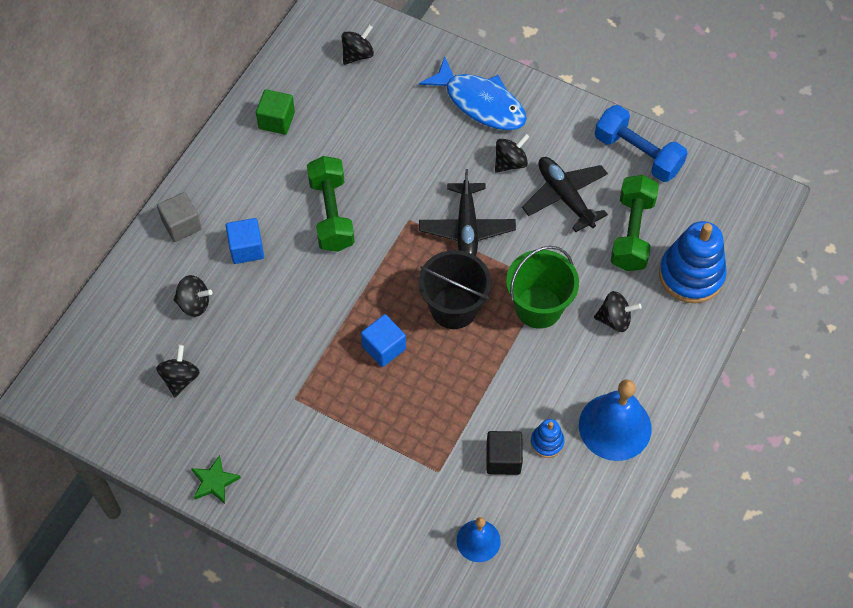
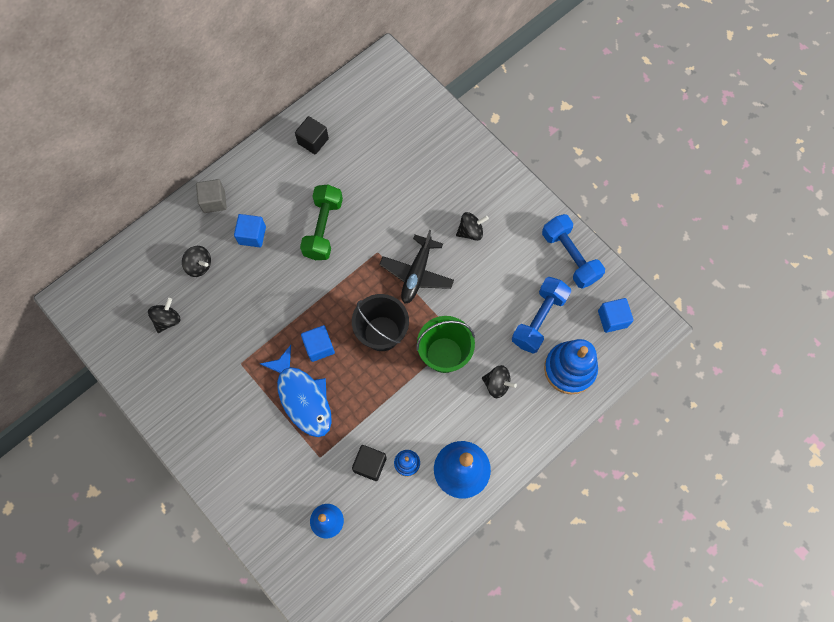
camera: 20 degrees right, 10 degrees up
green star [191,455,241,504] -> none
green cube [256,89,295,135] -> black cube [295,116,329,155]
black spinning top [342,25,374,65] -> none
blue fish [419,56,527,130] -> blue fish moved to [260,345,332,437]
black plane [522,157,608,232] -> none
green dumbbell [611,175,659,271] -> blue dumbbell [512,277,571,354]
none -> blue cube [598,298,634,333]

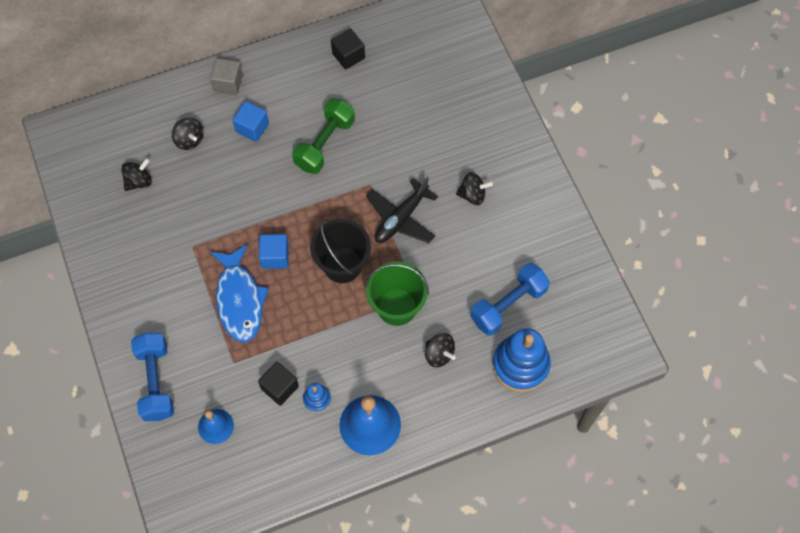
camera: 20 degrees right, 5 degrees down
blue dumbbell [542,214,605,289] -> blue dumbbell moved to [131,333,174,421]
blue cube [598,298,634,333] -> none

